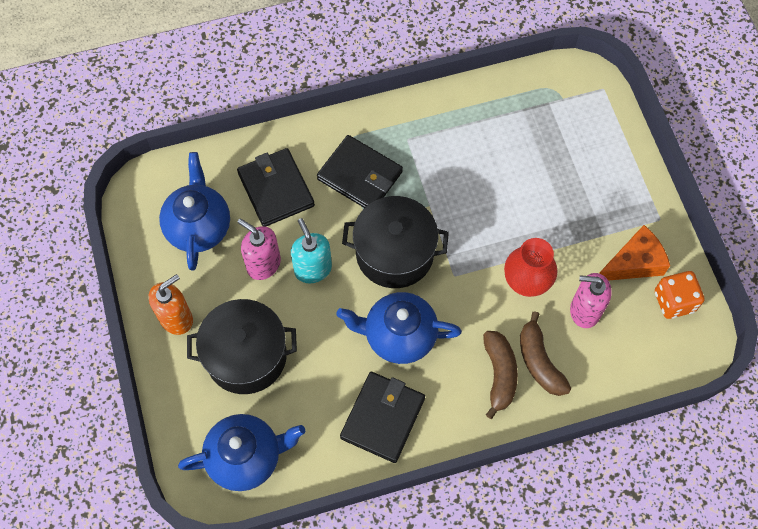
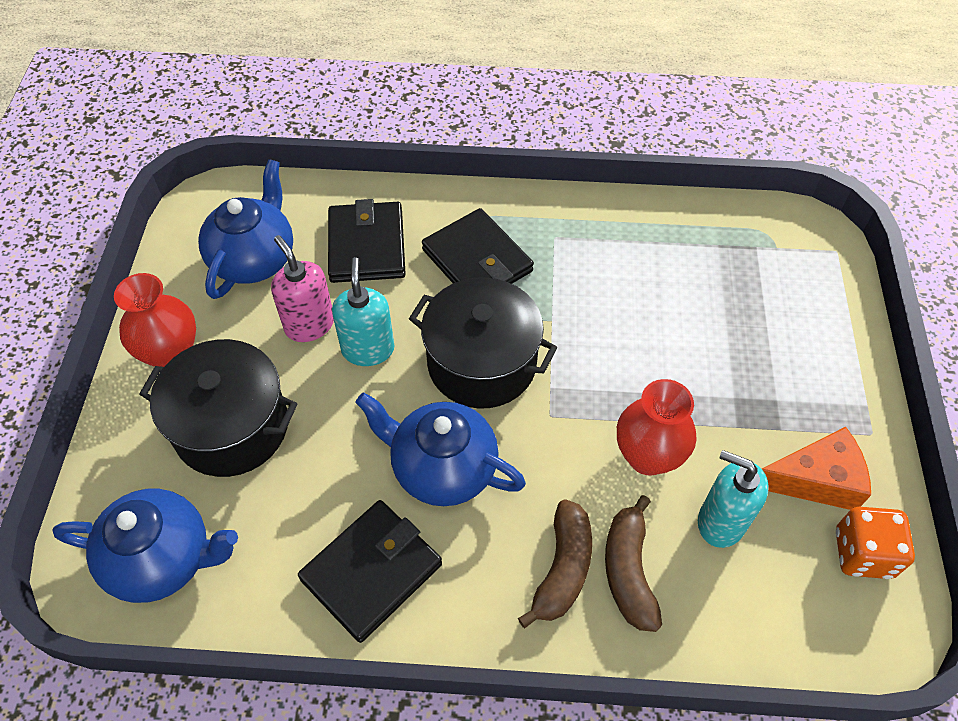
camera: 20 degrees right, 10 degrees down
orange soap dispenser [149,274,193,335] -> red vase [114,273,196,367]
pink soap dispenser [570,273,612,328] -> turquoise soap dispenser [698,450,769,548]

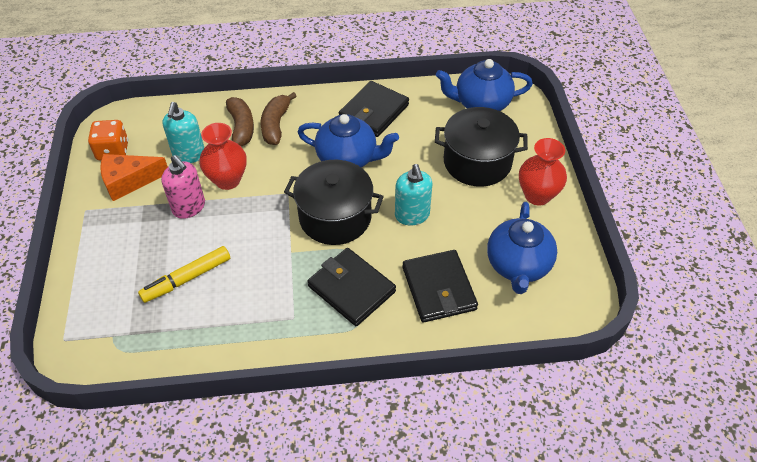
camera: 170 degrees right, 5 degrees down
pink soap dispenser [271,235,334,342] -> pink soap dispenser moved to [161,155,205,219]
turquoise soap dispenser [698,450,769,548] -> turquoise soap dispenser turned 75 degrees clockwise [162,102,204,163]
none -> yellow marker [138,246,230,303]

